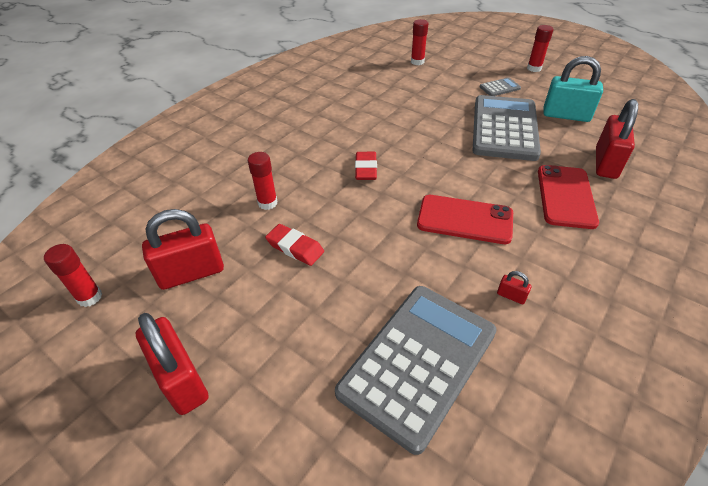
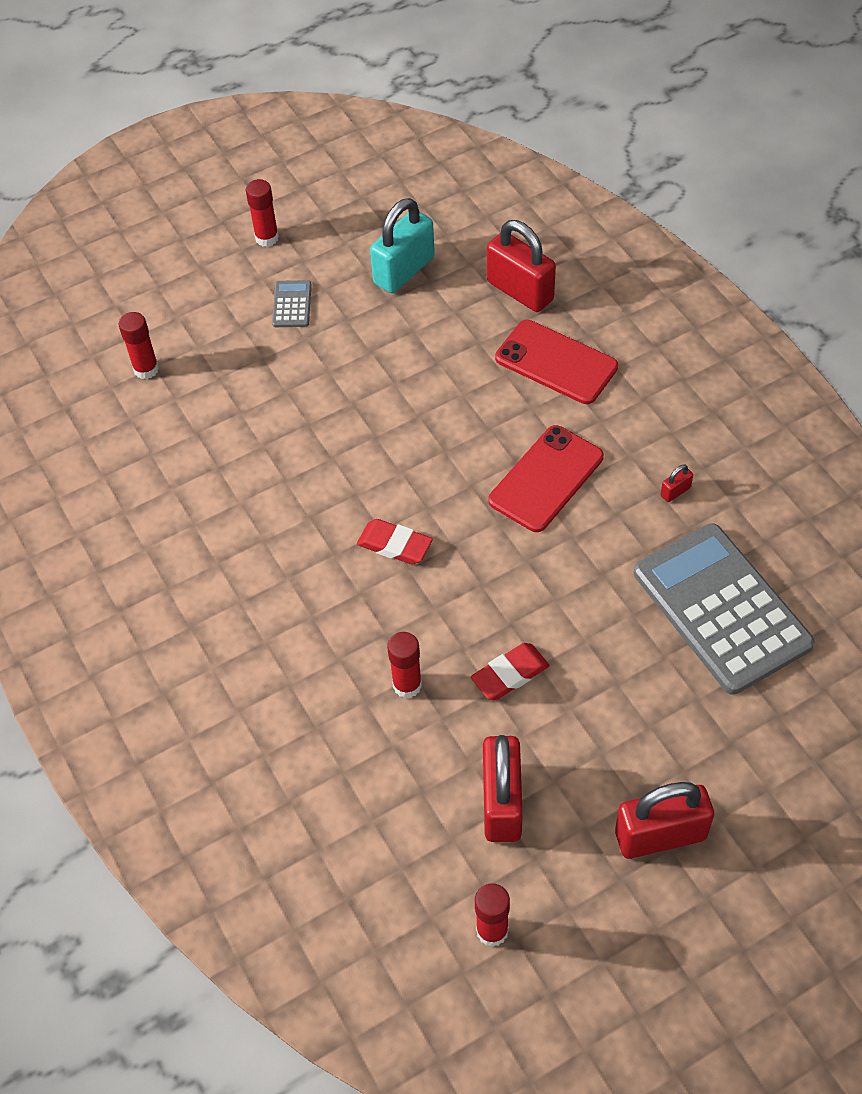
camera: 65 degrees left, 10 degrees up
grey calculator [473,95,541,161] -> none

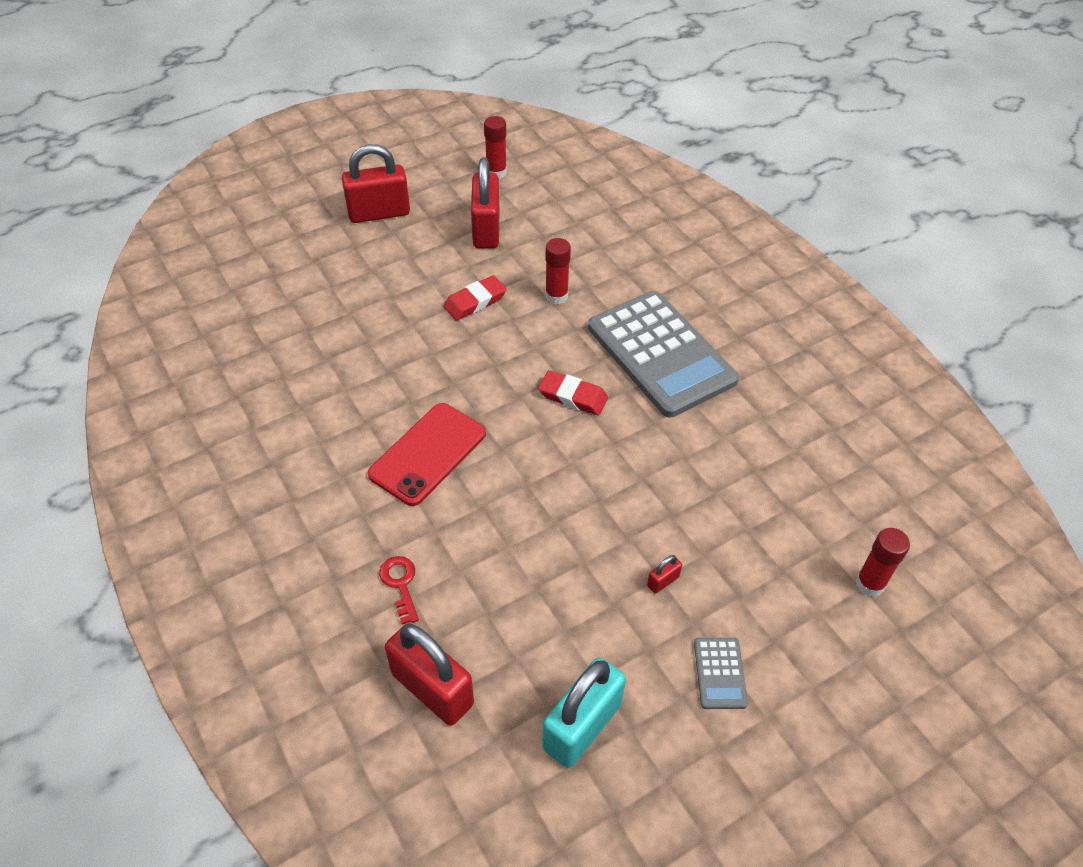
camera: 175 degrees right, 5 degrees down
red glue stick [246,179,279,247] -> none
red phone [495,320,618,404] -> red key [379,556,419,625]
grey calculator [634,523,815,695] -> grey calculator moved to [588,291,739,417]
red padlock [660,465,693,502] -> red padlock moved to [647,555,682,594]

